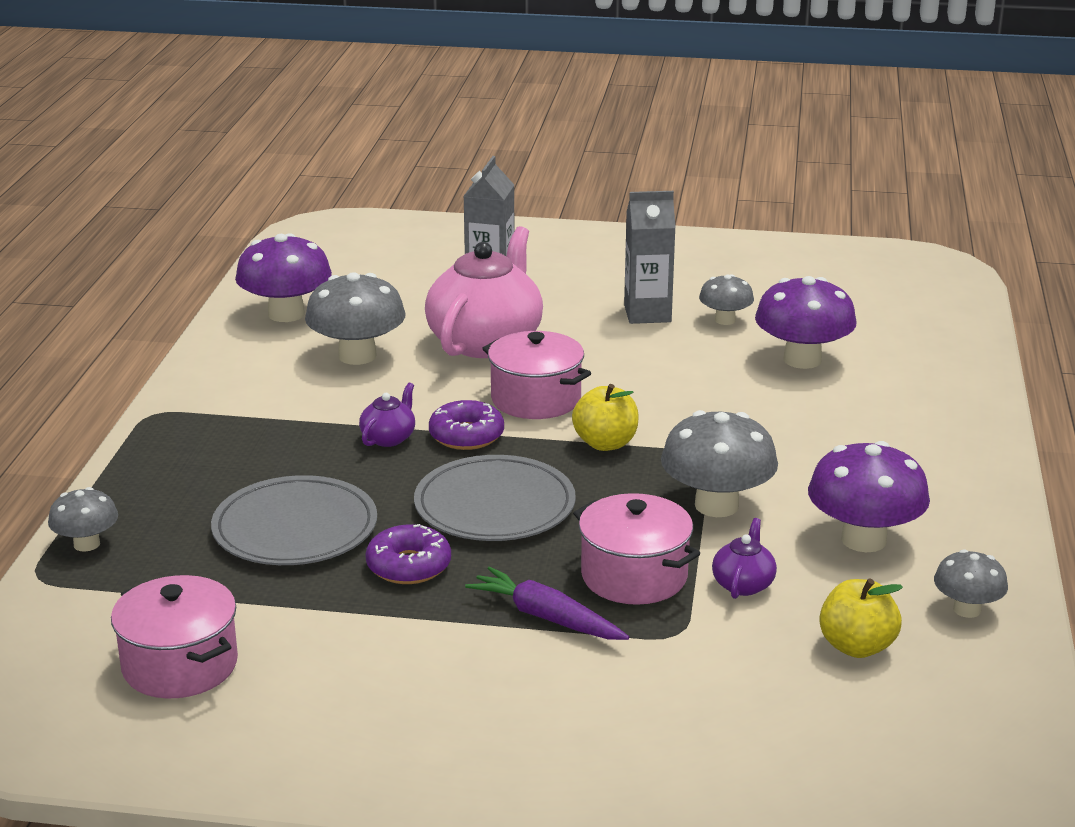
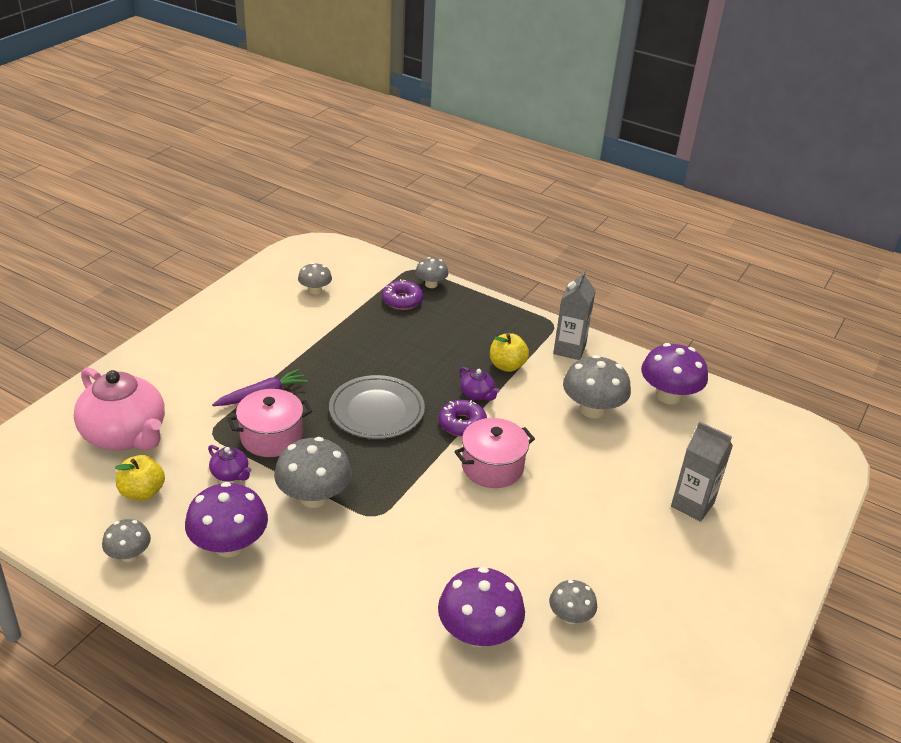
camera: 110 degrees right, 10 degrees up
pink pot [111,575,238,698] -> grey mushroom [298,263,332,294]
grey plate [211,475,377,565] -> none
purple donut [365,524,451,584] -> purple donut moved to [382,279,424,310]
pink teapot [425,226,543,358] -> pink teapot moved to [74,367,165,450]
yellow apple [572,384,639,451] -> yellow apple moved to [490,333,529,372]
grey carton [624,191,676,324] -> grey carton moved to [553,270,596,360]

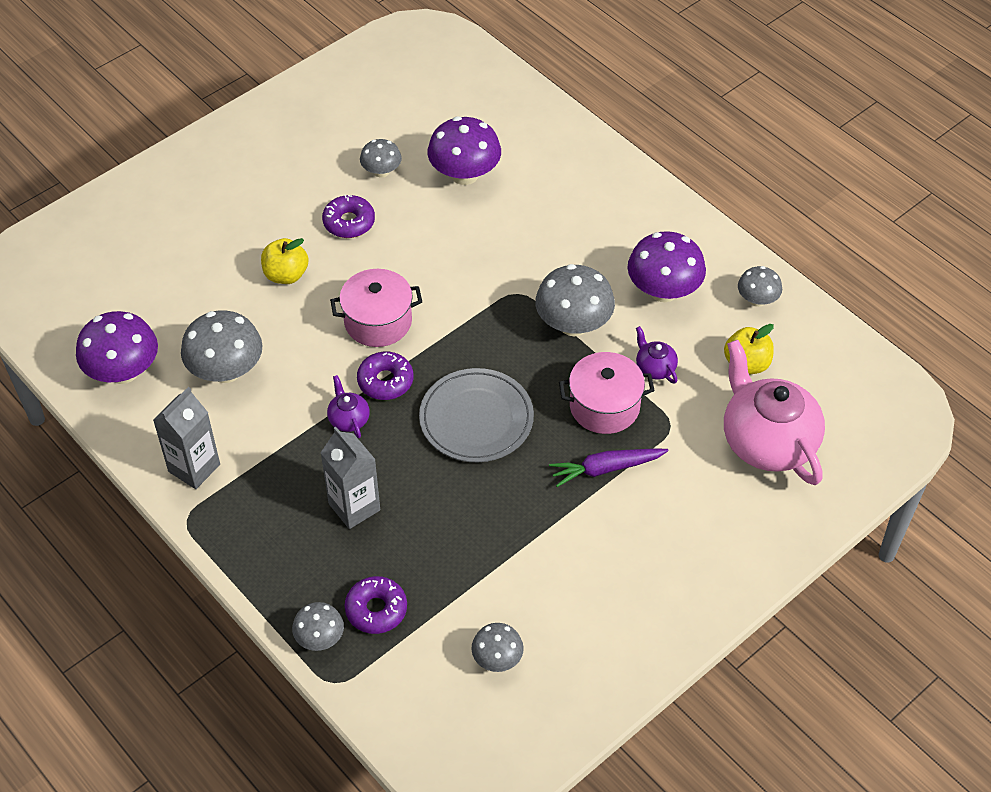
camera: 160 degrees left, 15 degrees up
yellow apple [490,333,529,372] -> yellow apple moved to [261,238,308,284]
grey carton [671,421,733,522] -> grey carton moved to [320,427,380,529]
none -> purple donut [322,195,375,238]

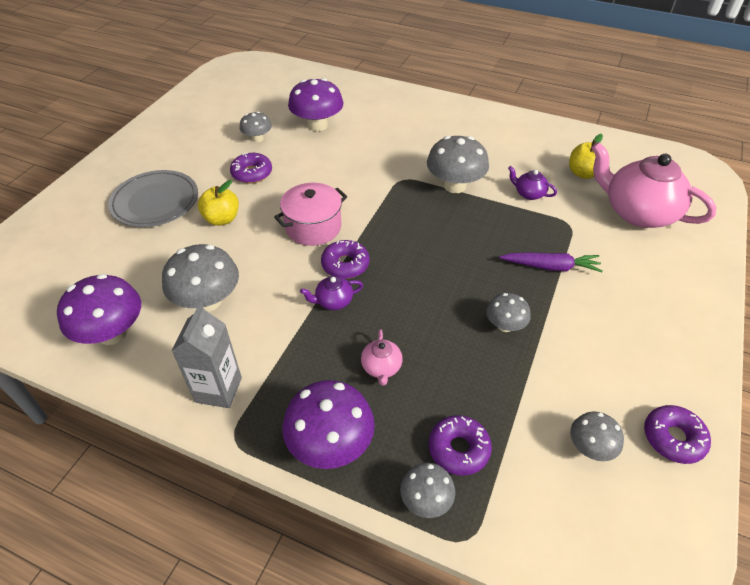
camera: 25 degrees left, 5 degrees down
grey carton [320,427,380,529] -> pink teapot [361,329,403,386]
purple teapot [327,375,370,438] -> purple teapot turned 60 degrees counterclockwise [300,276,363,310]
grey plate [419,368,534,462] -> grey plate moved to [108,170,198,227]
purple carrot [549,448,669,487] -> purple carrot turned 135 degrees counterclockwise [499,252,602,272]
pink pot [559,352,655,434] -> none
purple mushroom [628,231,706,302] -> purple mushroom moved to [282,380,375,469]
grey mushroom [738,266,782,307] -> grey mushroom moved to [486,293,531,332]
none -> purple donut [644,405,711,464]

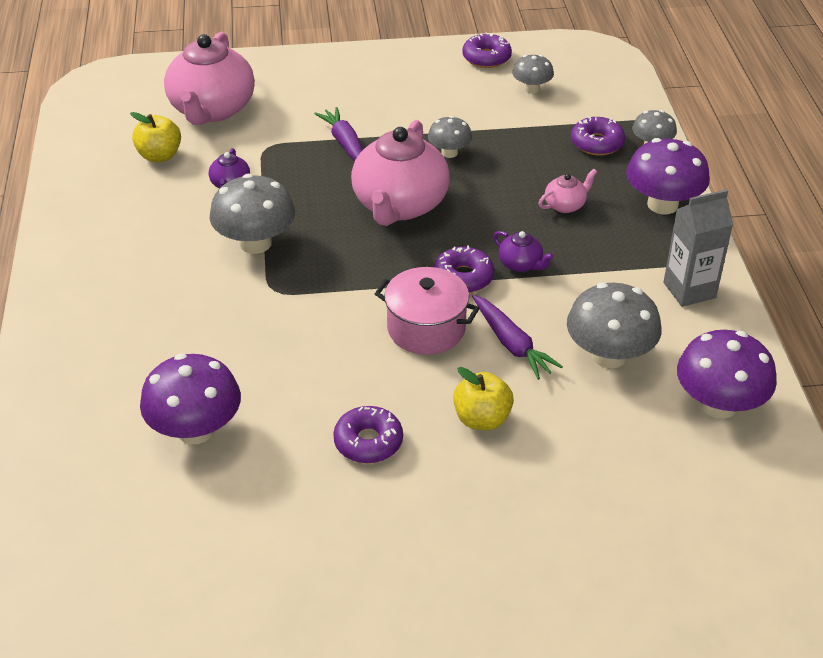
camera: 120 degrees left, 5 degrees down
grey plate [108,170,198,227] -> none
grey mushroom [240,111,272,142] -> none
none -> pink teapot [351,120,450,226]
none -> purple carrot [472,295,563,380]

